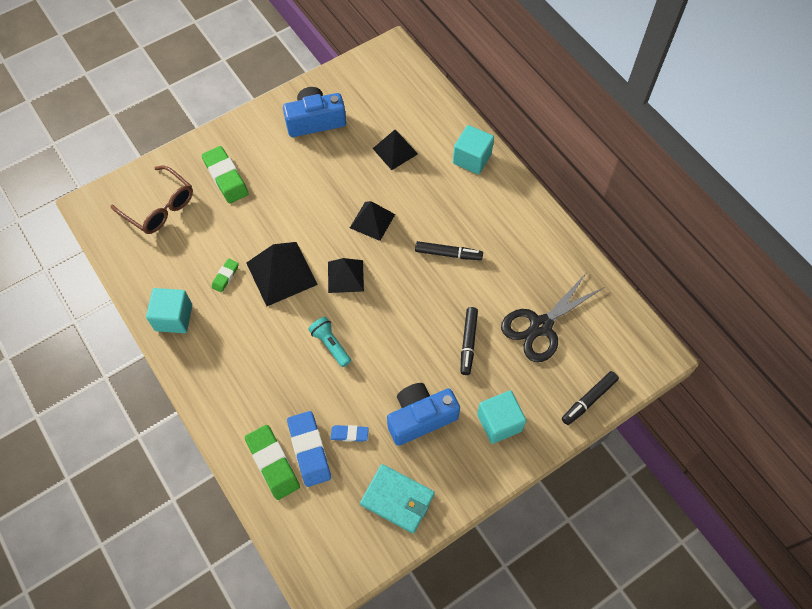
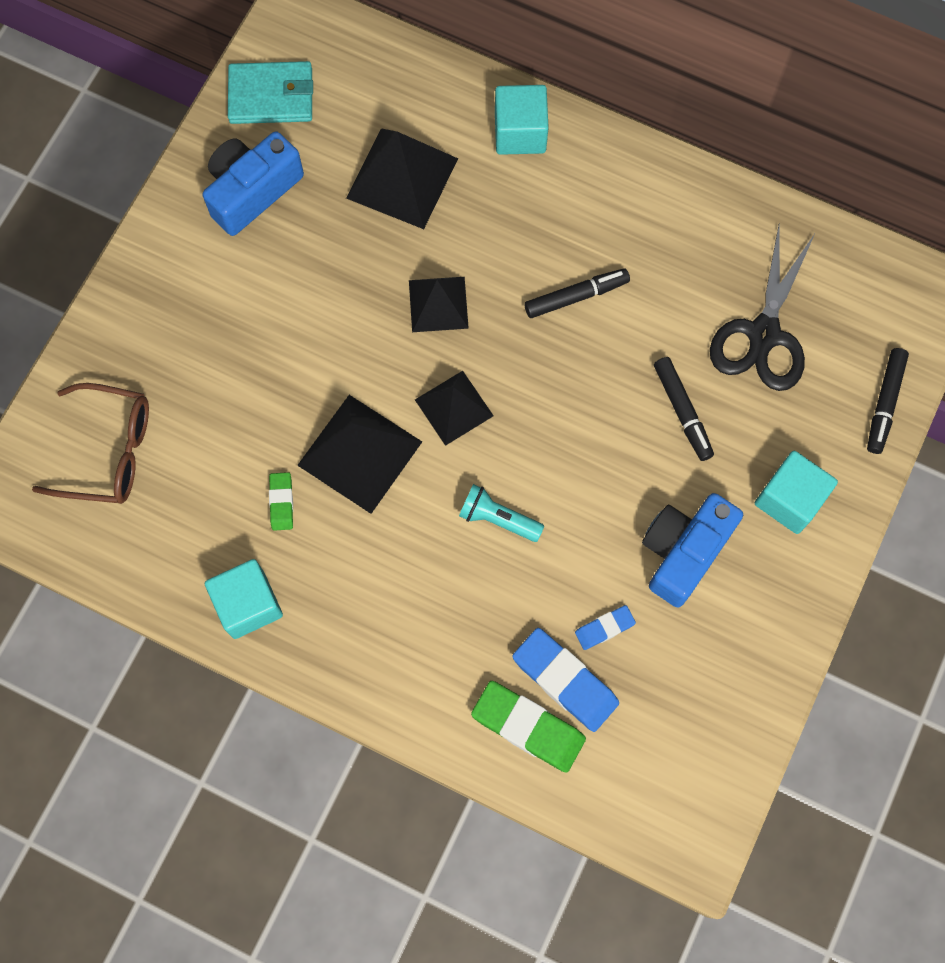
camera: 30 degrees left, 10 degrees up
green eraser [202,146,249,204] -> none
turquoise wallet [360,464,435,534] -> turquoise wallet moved to [228,61,313,124]
black pyramid [372,130,418,170] -> black pyramid [346,128,458,229], size x1.55

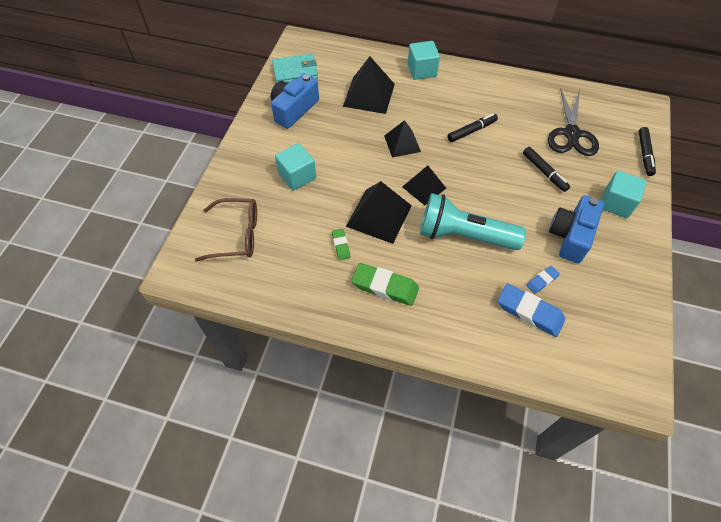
camera: 10 degrees left, 15 degrees down
turquoise cube [205,559,283,639] -> turquoise cube moved to [275,143,316,191]
turquoise flashlight [459,484,544,542] -> turquoise flashlight [420,193,526,250], size x2.09
green eraser [471,681,586,773] -> green eraser moved to [352,263,419,306]

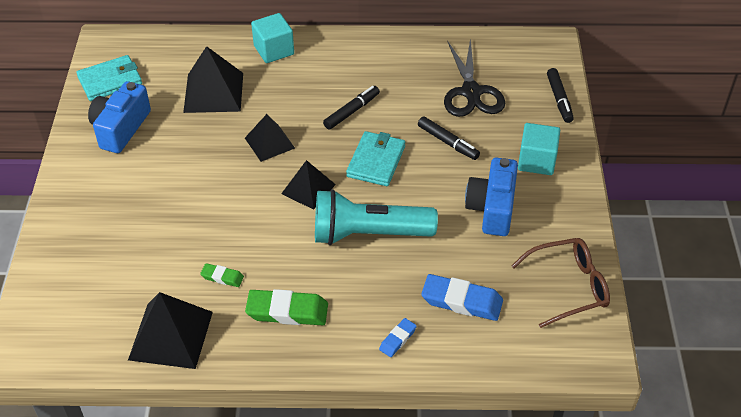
camera: 15 degrees left, 10 degrees down
brown glasses [195,198,257,261] -> brown glasses moved to [511,238,610,328]
turquoise cube [275,143,316,191] -> none
green eraser [332,229,350,260] -> green eraser turned 45 degrees counterclockwise [200,263,244,287]
black pyramid [346,181,412,244] -> black pyramid moved to [128,292,213,369]
blue eraser [526,266,560,294] -> blue eraser moved to [379,318,417,357]
none -> turquoise wallet [346,131,405,186]

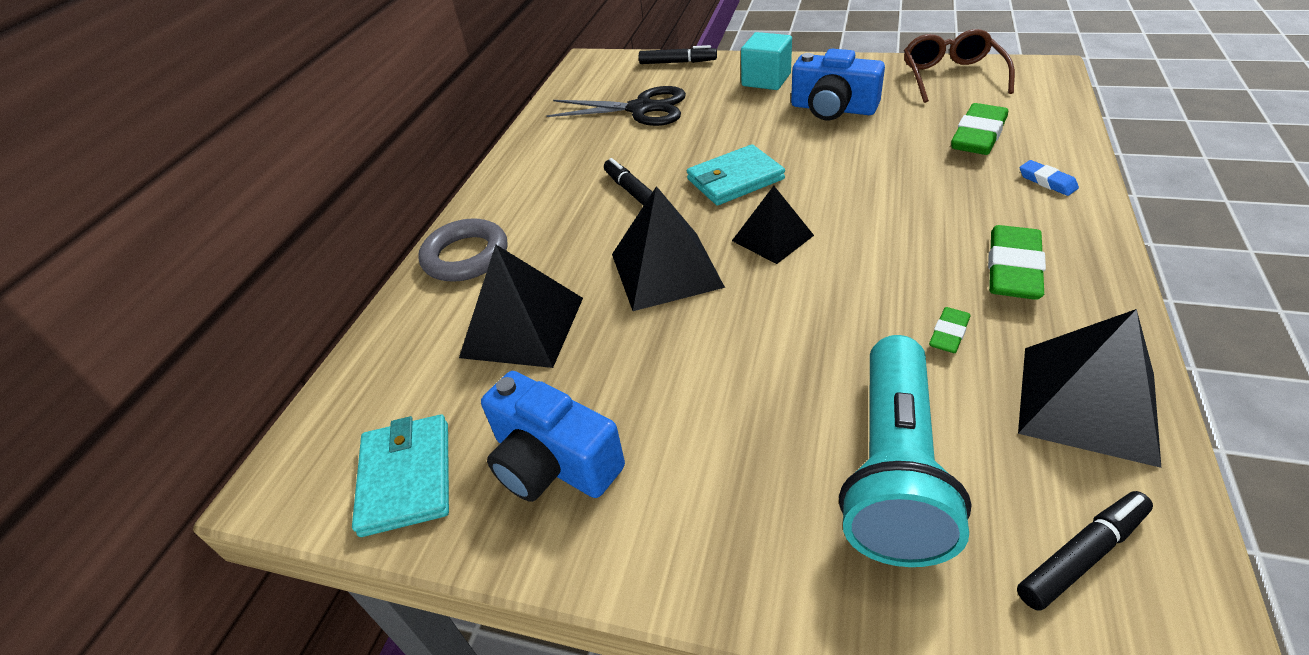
camera: 70 degrees left, 5 degrees down
black pyramid [245,114,295,162] -> black pyramid [612,186,725,311], size x1.55
turquoise cube [251,13,294,63] -> grey ring [418,219,507,282]
turquoise flashlight [315,189,438,245] -> turquoise flashlight moved to [839,335,972,567]
turquoise wallet [346,131,405,186] -> turquoise wallet turned 60 degrees counterclockwise [687,144,785,205]
black marker [418,116,480,160] -> black marker moved to [1017,491,1153,611]
blue eraser [421,274,503,321] -> green eraser [951,103,1008,155]

